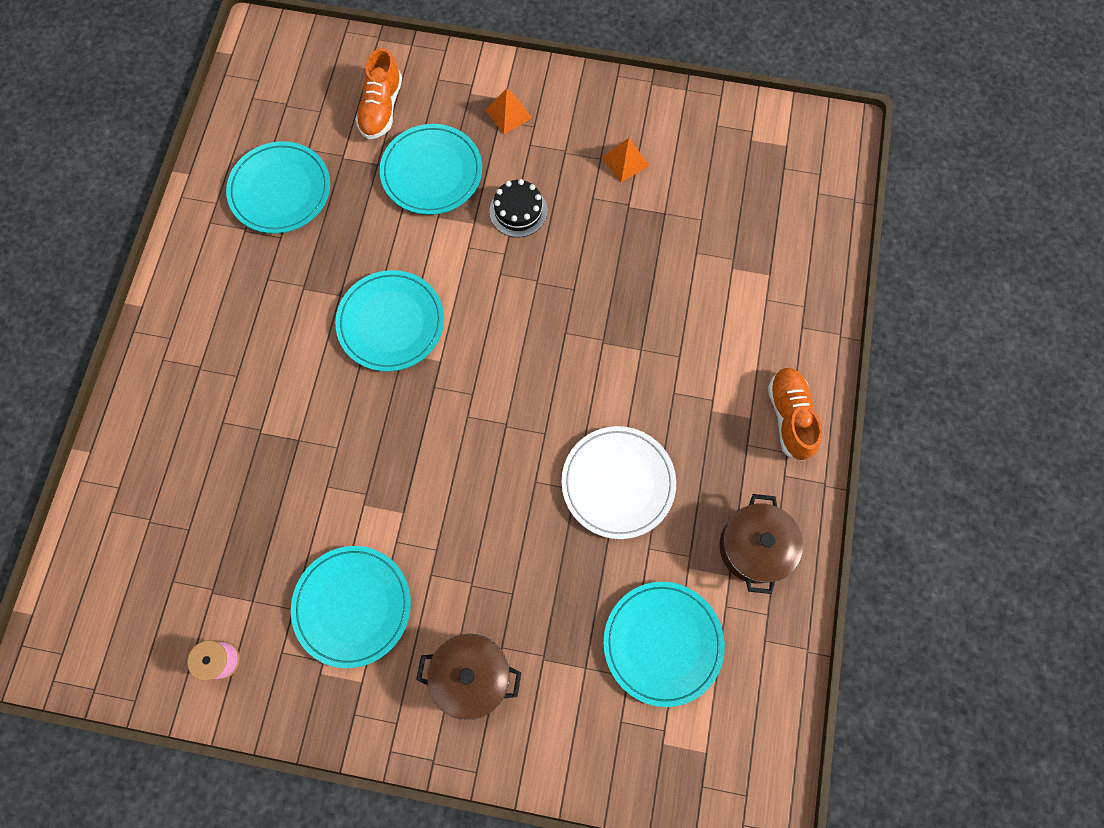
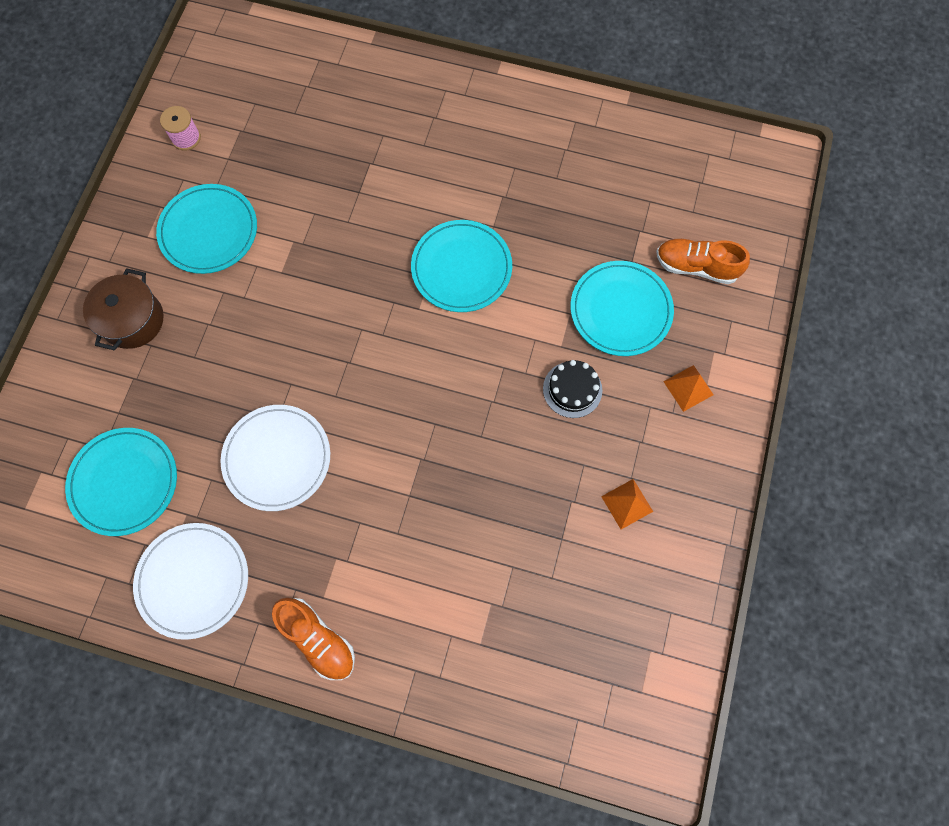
camera: 95 degrees right, 0 degrees up
turquoise plate [226,141,330,233] -> none
brown pot [719,494,803,594] -> white plate [133,523,248,640]
orange shoe [768,367,822,461] -> orange shoe turned 45 degrees clockwise [272,598,355,680]

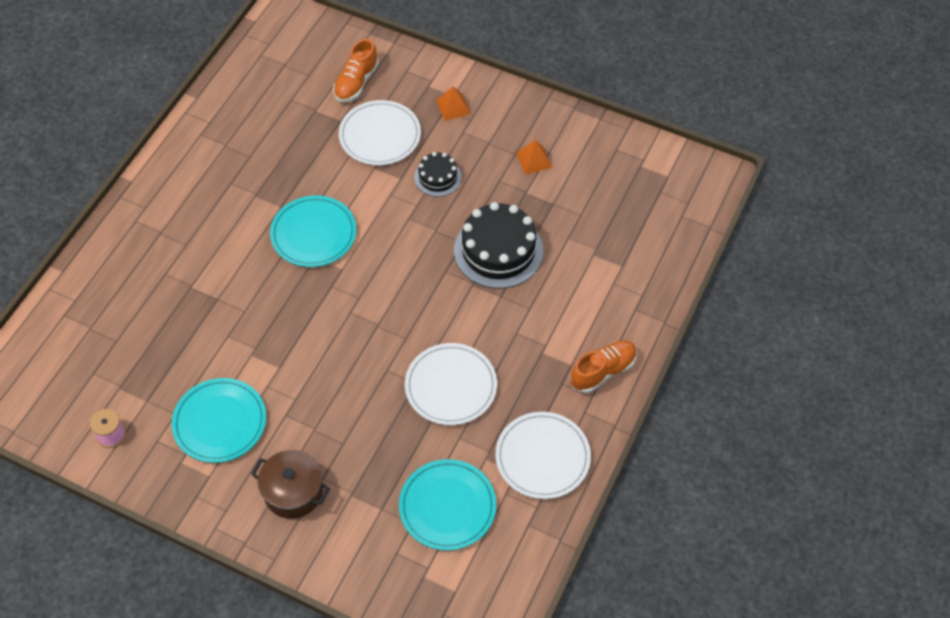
camera: 80 degrees left, 15 degrees down
turquoise plate [571,261,674,356] -> white plate [339,100,421,165]
none -> black cake [454,202,543,289]

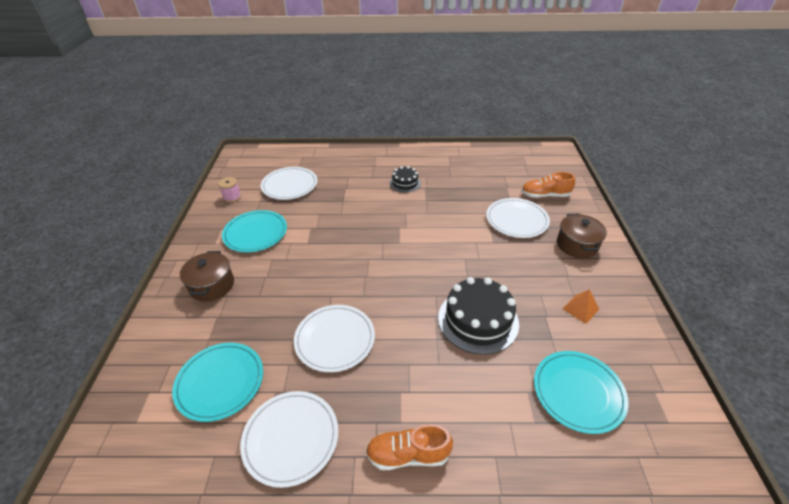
camera: 65 degrees right, 15 degrees down
turquoise plate [270,196,357,267] -> turquoise plate moved to [534,351,629,434]
black cake [414,152,462,197] -> black cake moved to [390,166,421,193]
orange pyramid [436,86,471,121] -> brown pot [557,213,607,258]
orange shoe [570,340,637,393] -> orange shoe turned 150 degrees clockwise [365,424,453,470]
none -> white plate [261,167,317,200]

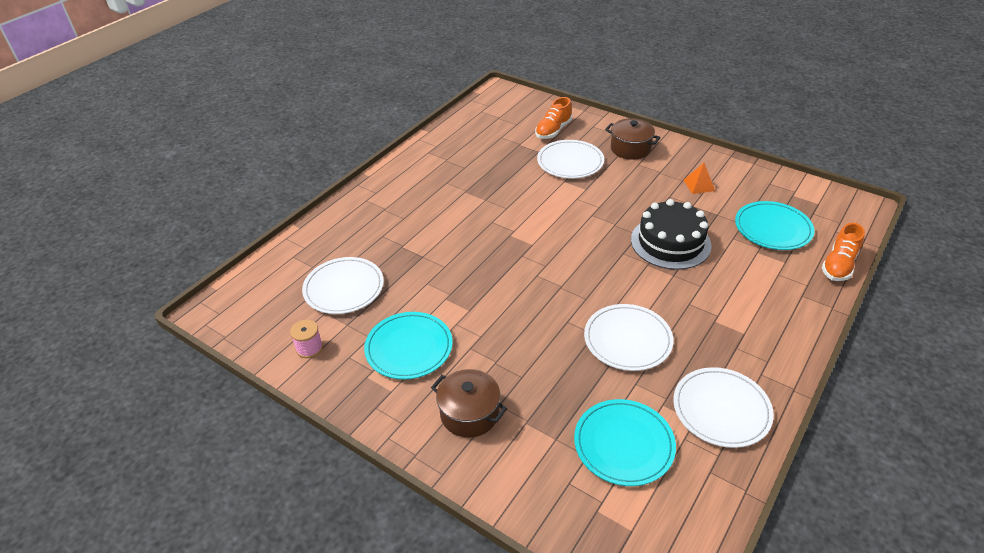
camera: 55 degrees left, 0 degrees up
orange shoe [365,424,453,470] -> orange shoe moved to [822,223,865,281]
black cake [390,166,421,193] -> none

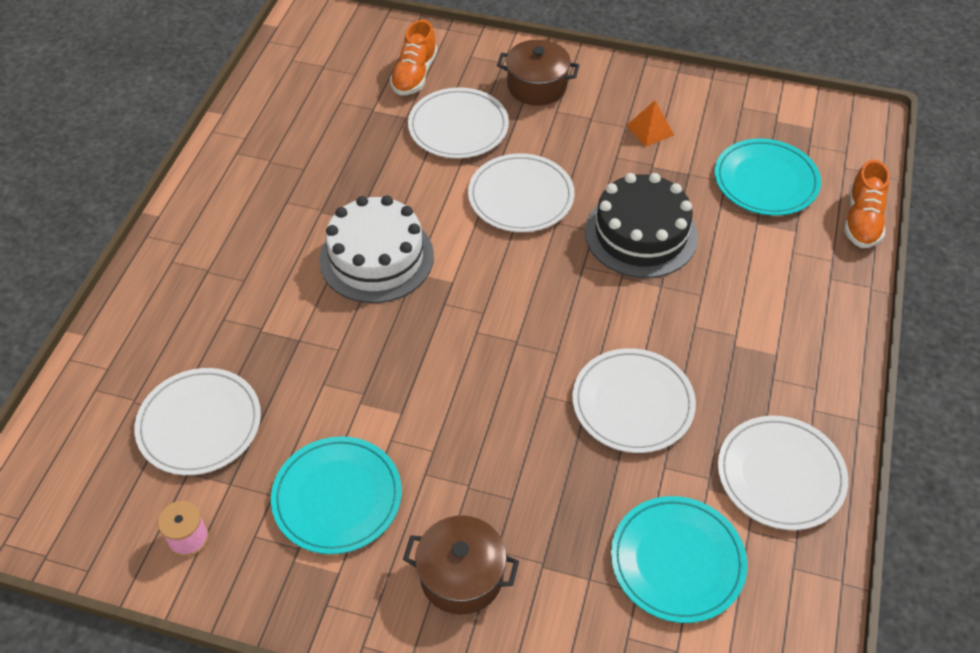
camera: 20 degrees left, 10 degrees up
none -> white cake [319,195,434,303]
none -> white plate [468,153,574,232]

